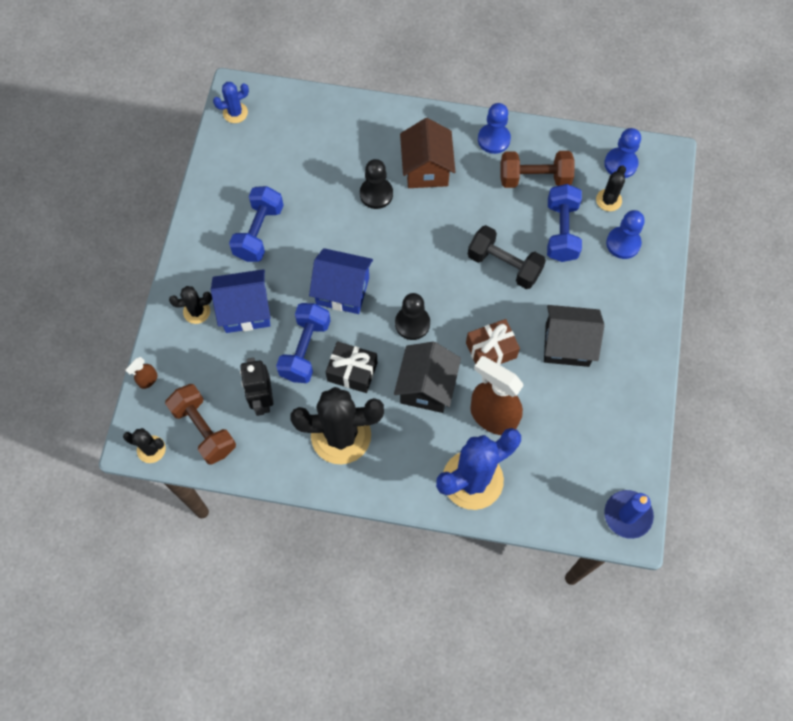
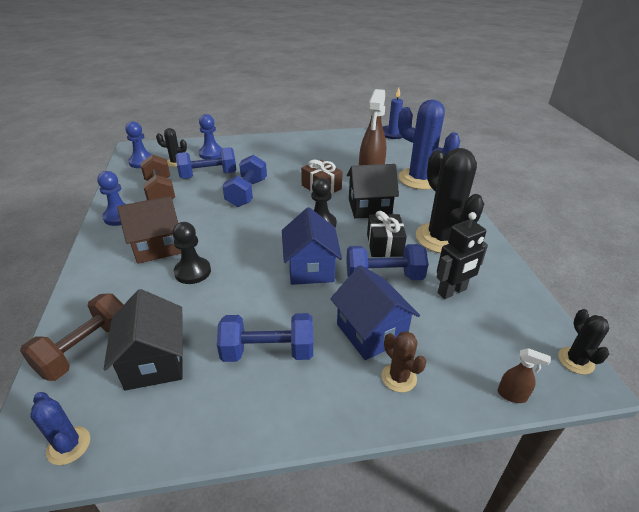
camera: 110 degrees left, 30 degrees down
brown dumbbell [165,384,236,465] -> brown dumbbell moved to [20,293,123,381]
black cactus [169,286,212,324] -> brown cactus [382,331,427,393]
black dumbbell [468,225,546,289] -> blue dumbbell [222,155,267,207]
black house [544,305,604,367] -> black house moved to [104,289,183,390]

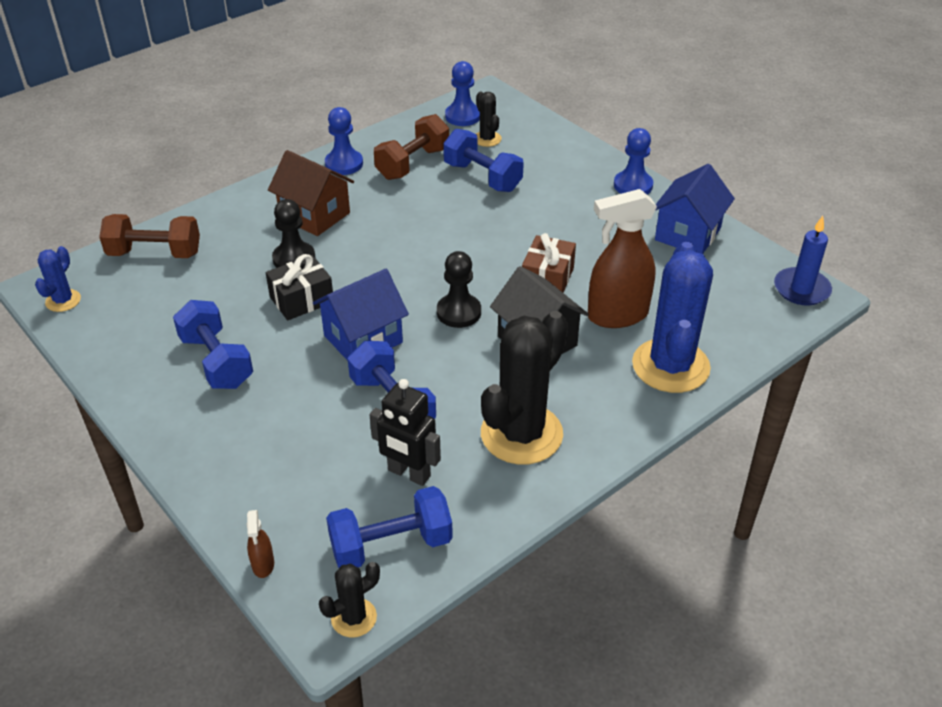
camera: 60 degrees right, 5 degrees up
black house [104,289,183,390] -> none
blue pawn [199,114,222,159] -> blue pawn moved to [614,128,653,194]
blue dumbbell [222,155,267,207] -> blue dumbbell moved to [326,486,453,568]
blue house [330,265,420,360] -> blue house moved to [655,164,735,254]
black gift [367,211,407,257] -> black gift moved to [266,254,333,320]
brown cactus [382,331,427,393] -> none

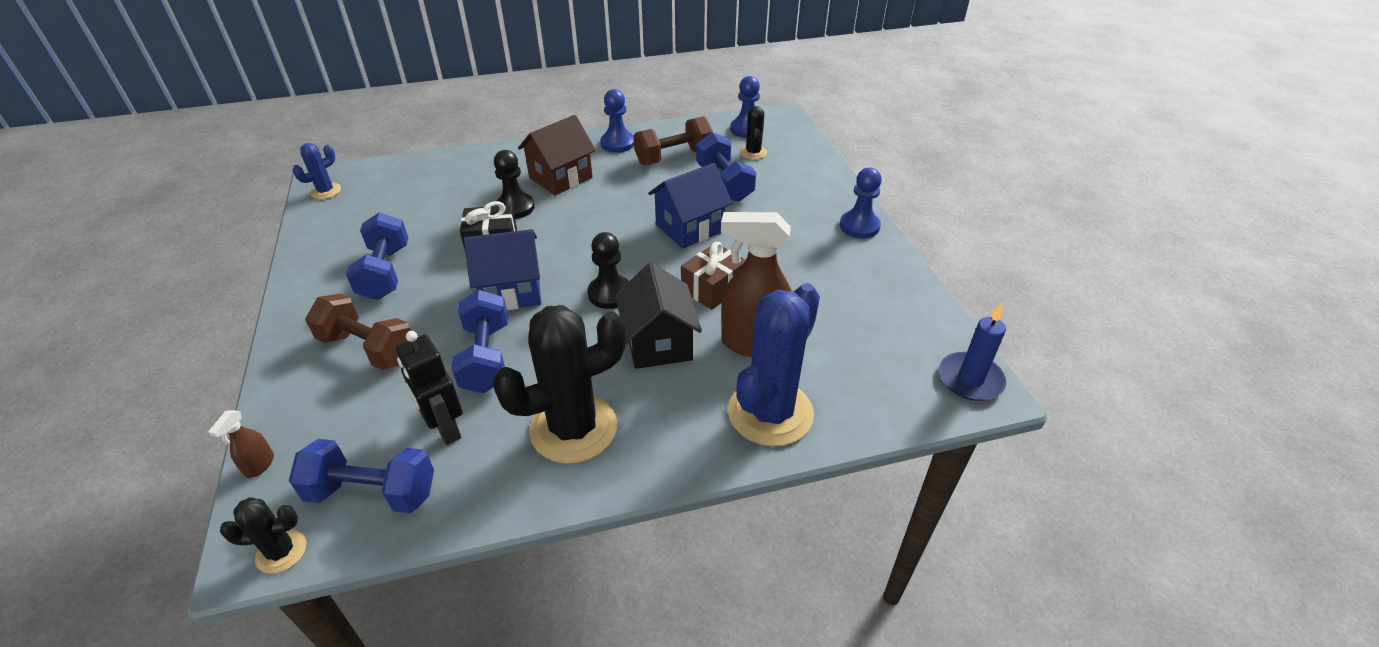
camera: 25 degrees right, 0 degrees up
brown dumbbell [99,214,200,258] -> brown dumbbell moved to [305,294,411,370]
brown house [268,150,354,236] -> brown house turned 75 degrees clockwise [518,115,596,195]
blue house [655,164,735,254] -> blue house moved to [648,163,732,249]

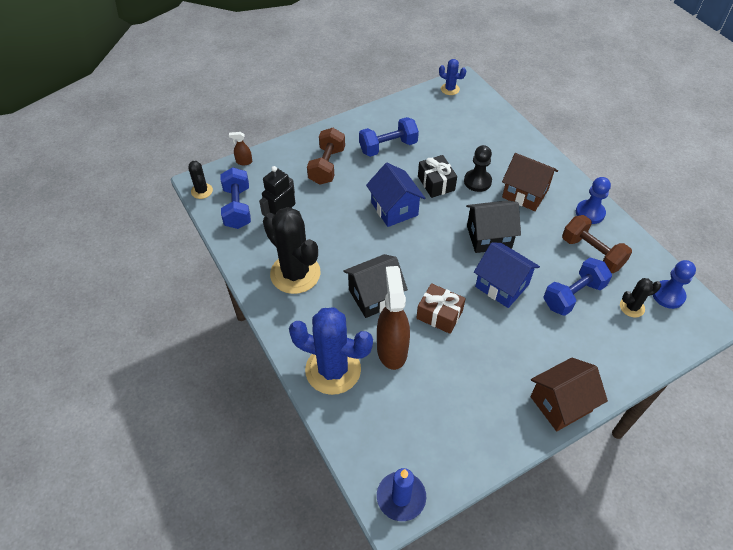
camera: 75 degrees right, 10 degrees up
blue dumbbell [451,290,508,393] -> none
black pawn [587,232,629,309] -> none
blue pawn [840,168,882,239] -> brown house [530,358,608,431]
none -> black house [466,200,521,253]

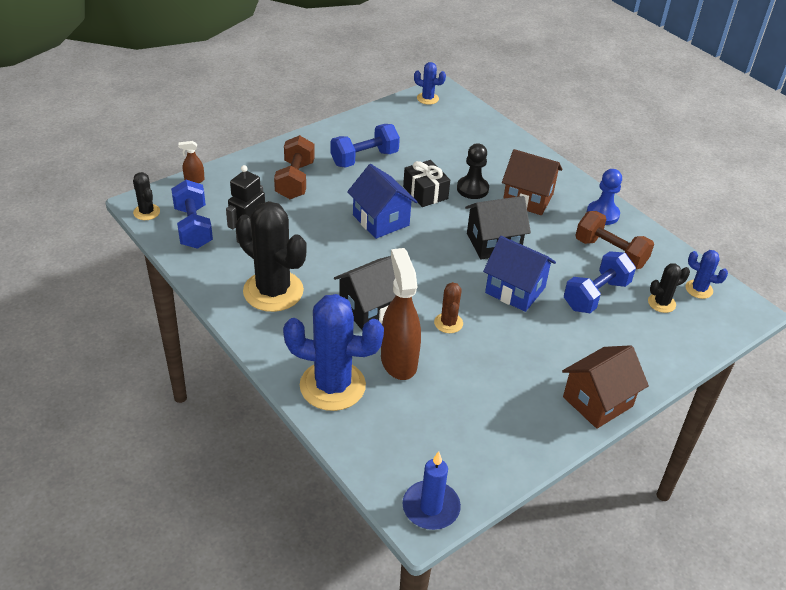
camera: 10 degrees left, 10 degrees down
brown gift [416,283,466,334] -> brown cactus [434,282,463,333]
blue pawn [653,260,696,309] -> blue cactus [685,250,728,299]

